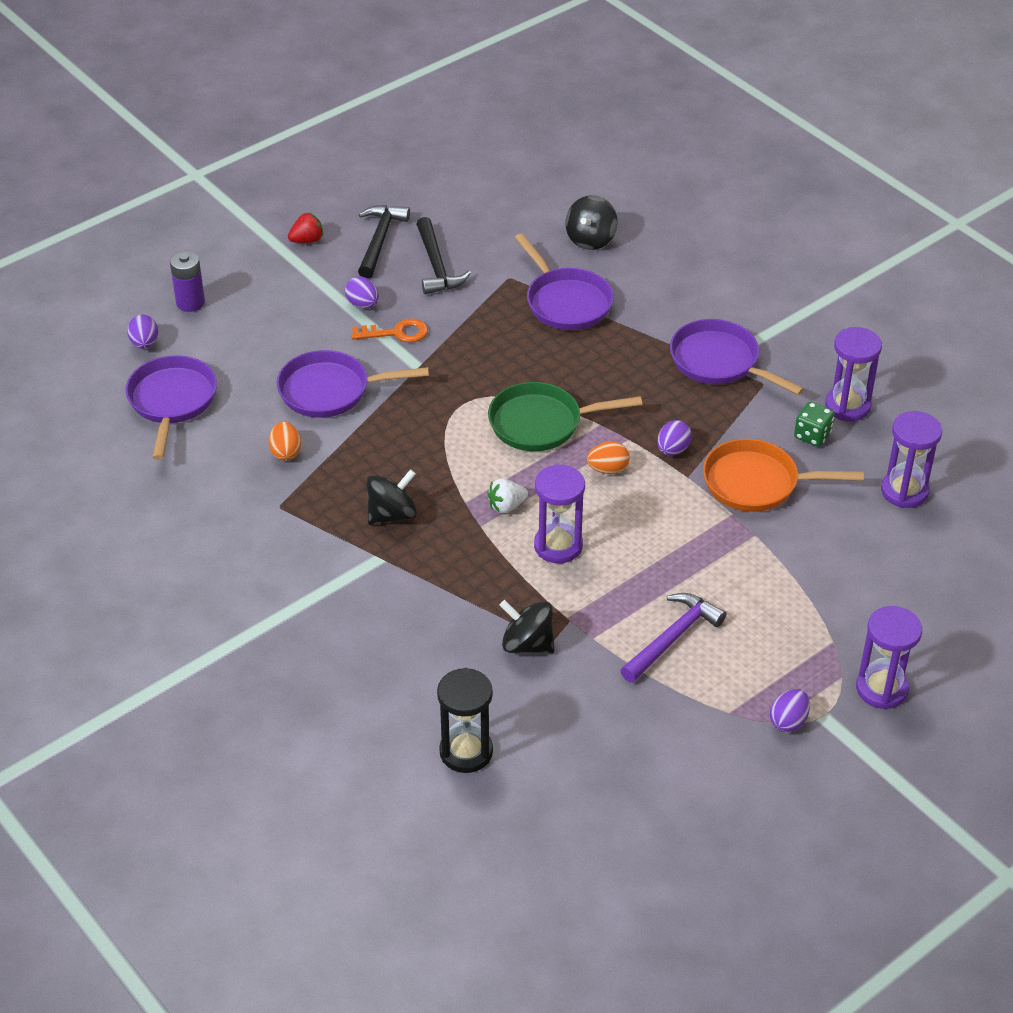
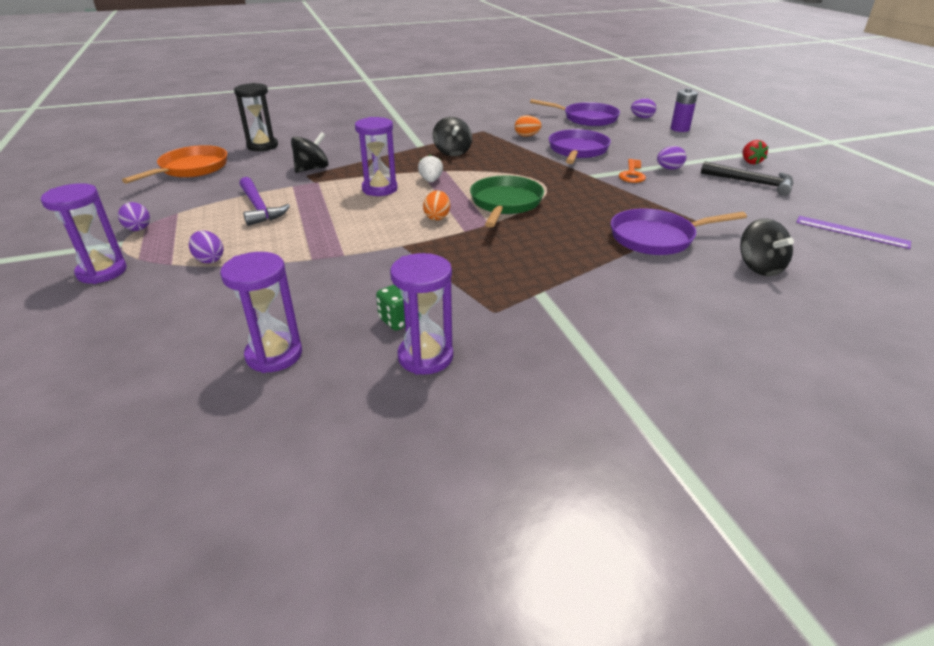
camera: 110 degrees right, 10 degrees down
black hammer [416,217,471,294] -> none
black spinning top [565,195,618,250] -> black spinning top turned 150 degrees counterclockwise [740,218,794,276]
purple egg [657,420,692,456] -> purple egg moved to [189,230,224,263]
purple pan [670,319,804,395] -> none
orange pan [703,439,864,512] -> orange pan moved to [122,145,227,184]
none -> purple ruler [796,216,911,249]

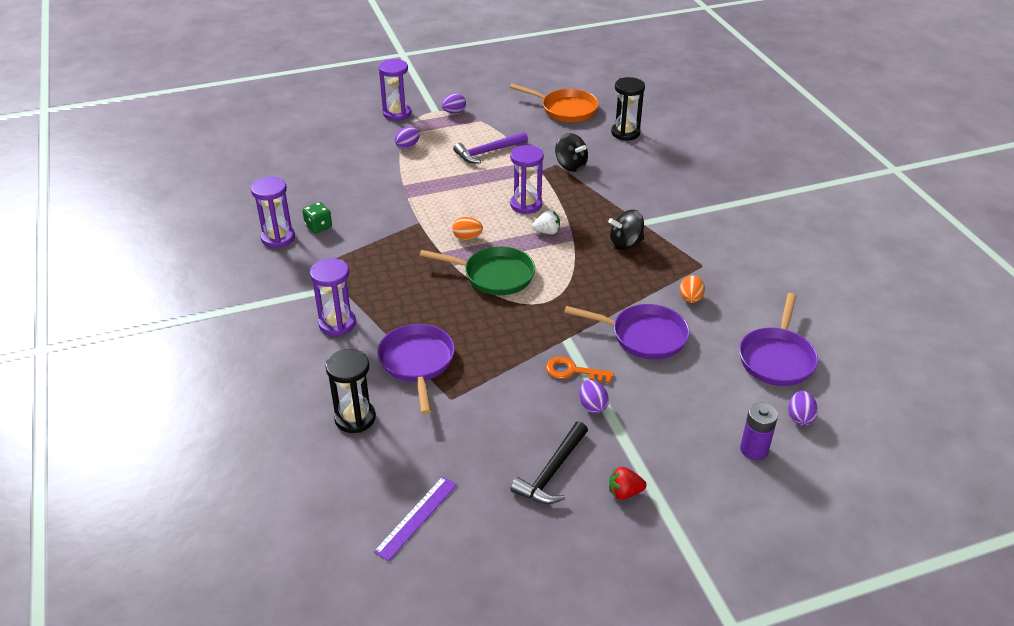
camera: 90 degrees right, 5 degrees up
purple hourglass [220,252,302,373] -> purple hourglass moved to [310,258,356,336]
black spinning top [740,218,794,276] -> black hourglass [326,349,376,433]

